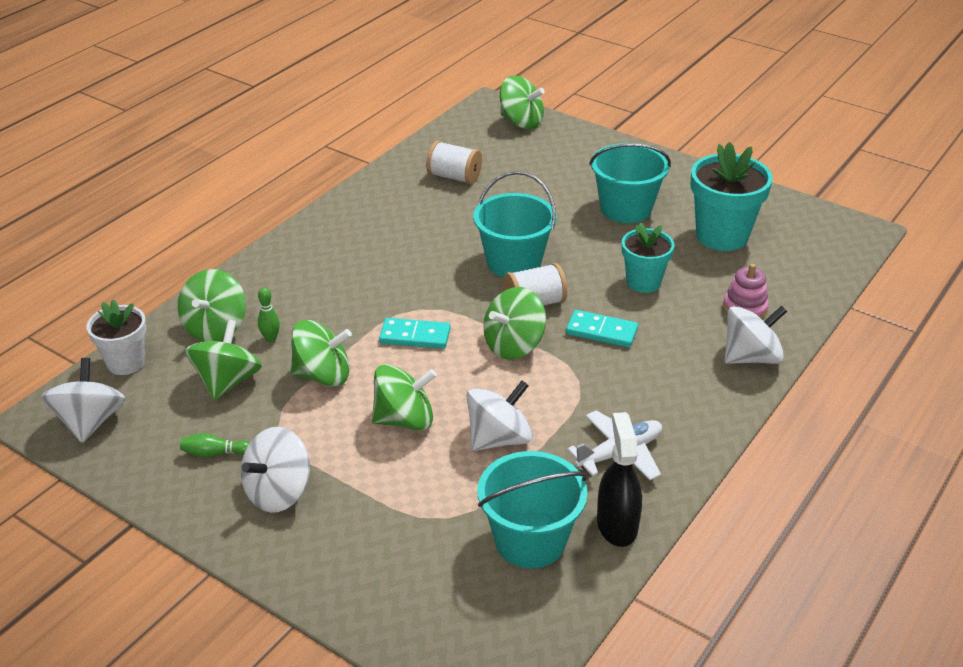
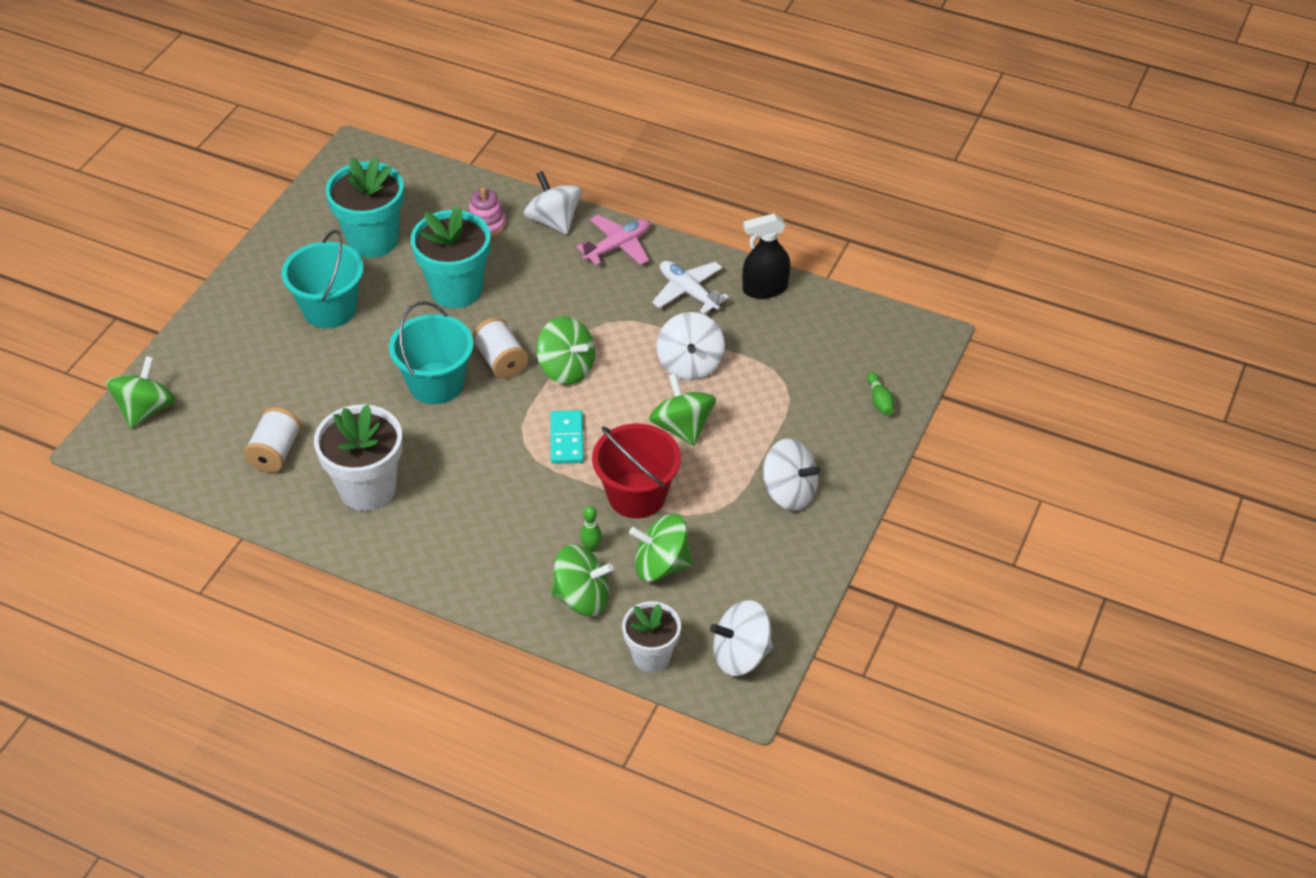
camera: 100 degrees left, 10 degrees up
green bowling pin [180,433,250,457] -> green bowling pin moved to [867,372,894,416]
green spinning top [291,320,352,387] -> red bucket [592,424,681,518]
white spinning top [466,381,533,451] -> white spinning top turned 135 degrees counterclockwise [657,312,725,380]
turquoise bucket [478,451,588,568] -> none
turquoise domino [566,310,638,347] -> none
turquoise flower pot [622,223,674,293] -> turquoise flower pot [411,205,490,308], size x1.59
none -> white flower pot [314,404,403,511]
none -> pink plane [576,215,650,266]

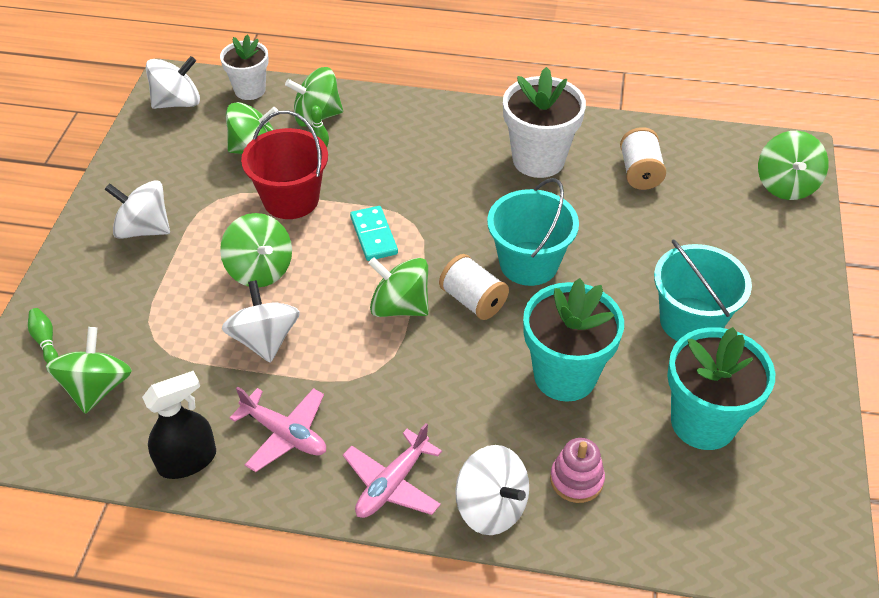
camera: 165 degrees right, 0 degrees up
white plane [652,261,729,314] -> pink plane [230,387,326,472]
none -> green spinning top [46,327,132,414]

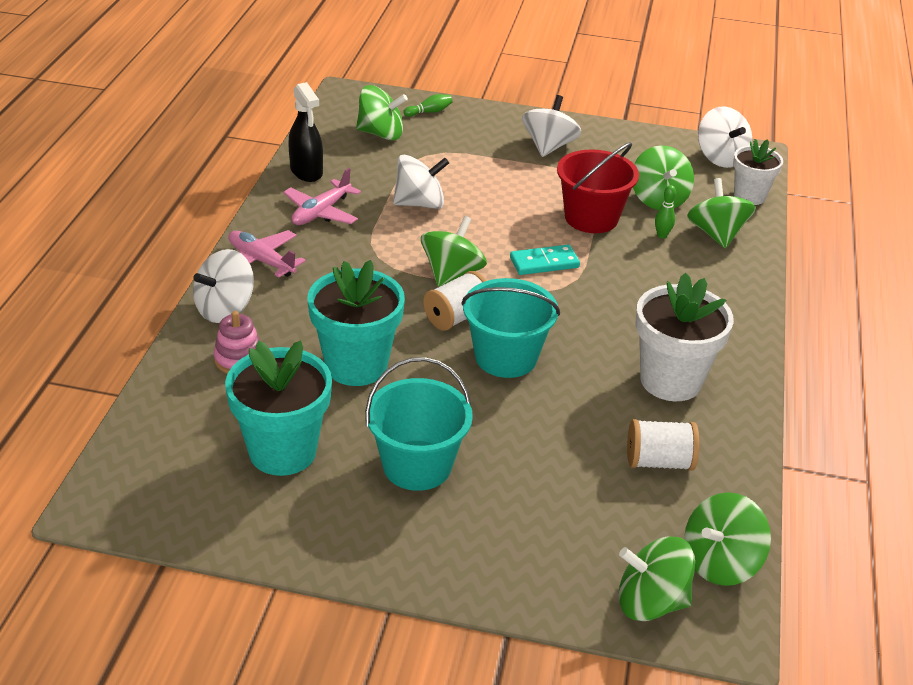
camera: 90 degrees right, 10 degrees down
green spinning top [220,213,292,287] -> green spinning top moved to [684,492,771,586]

